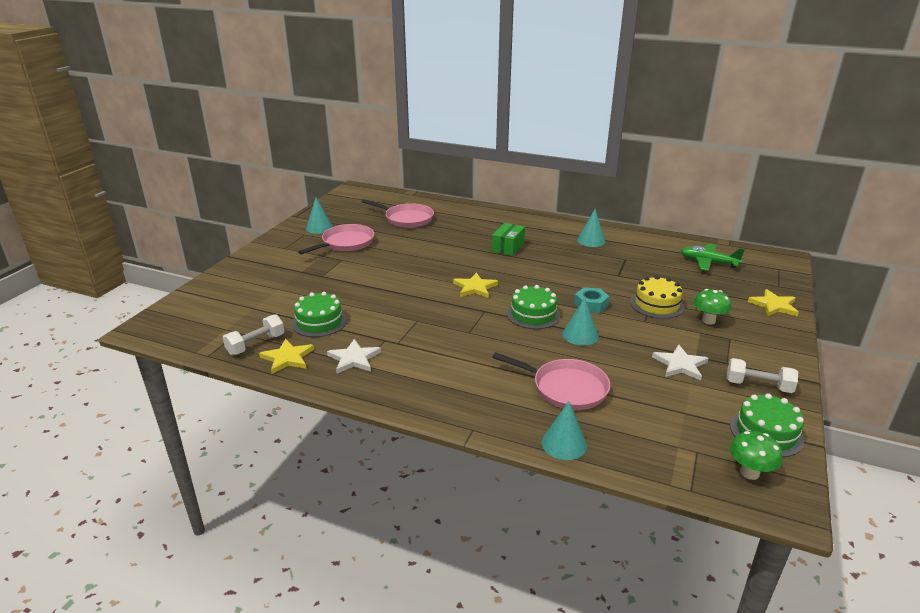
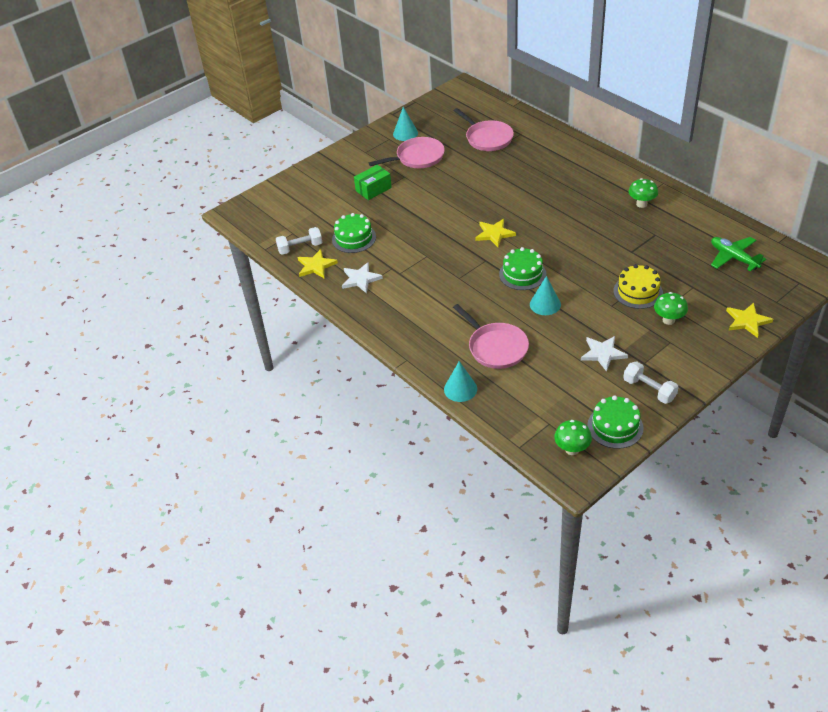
camera: 30 degrees right, 15 degrees up
green box [492,223,525,256] -> green box moved to [354,165,392,200]
turquoise nut [574,287,609,313] -> none
turquoise cone [577,209,606,247] -> green mushroom [628,178,658,208]

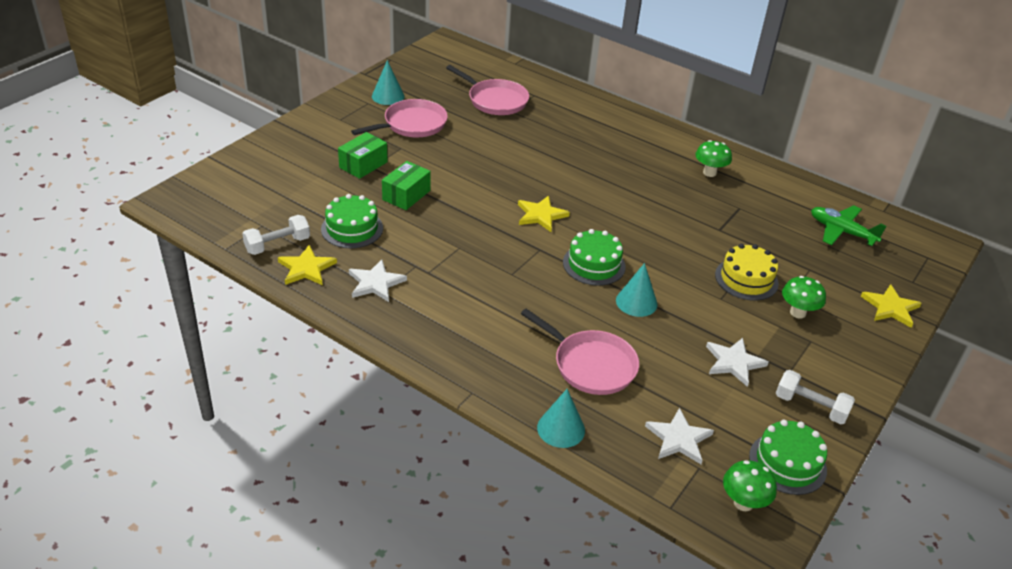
camera: 20 degrees left, 5 degrees down
none -> green box [382,161,431,210]
none -> white star [645,408,714,464]

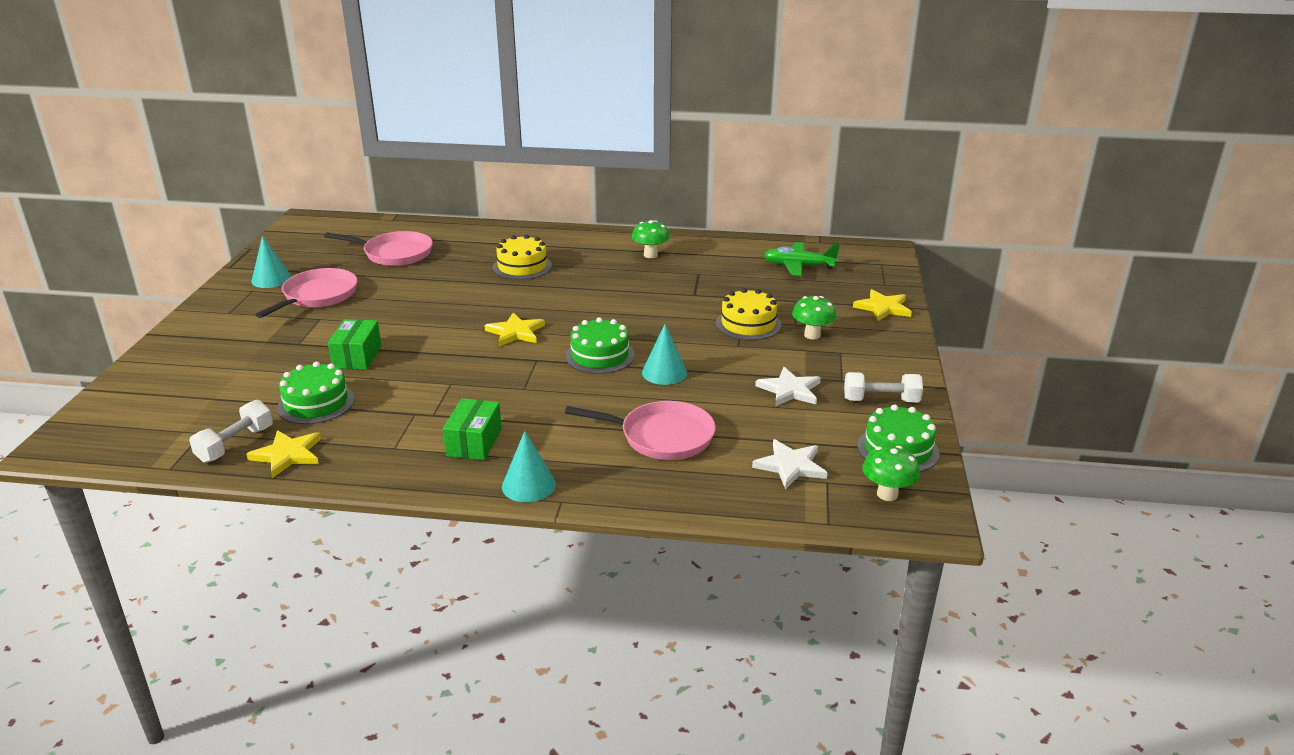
camera: 25 degrees left, 10 degrees down
green box [338,132,388,179] -> green box moved to [443,398,502,460]
white star [349,259,407,302] -> none
turquoise cone [537,389,585,448] -> turquoise cone moved to [502,431,556,502]
none -> yellow cake [493,235,552,280]

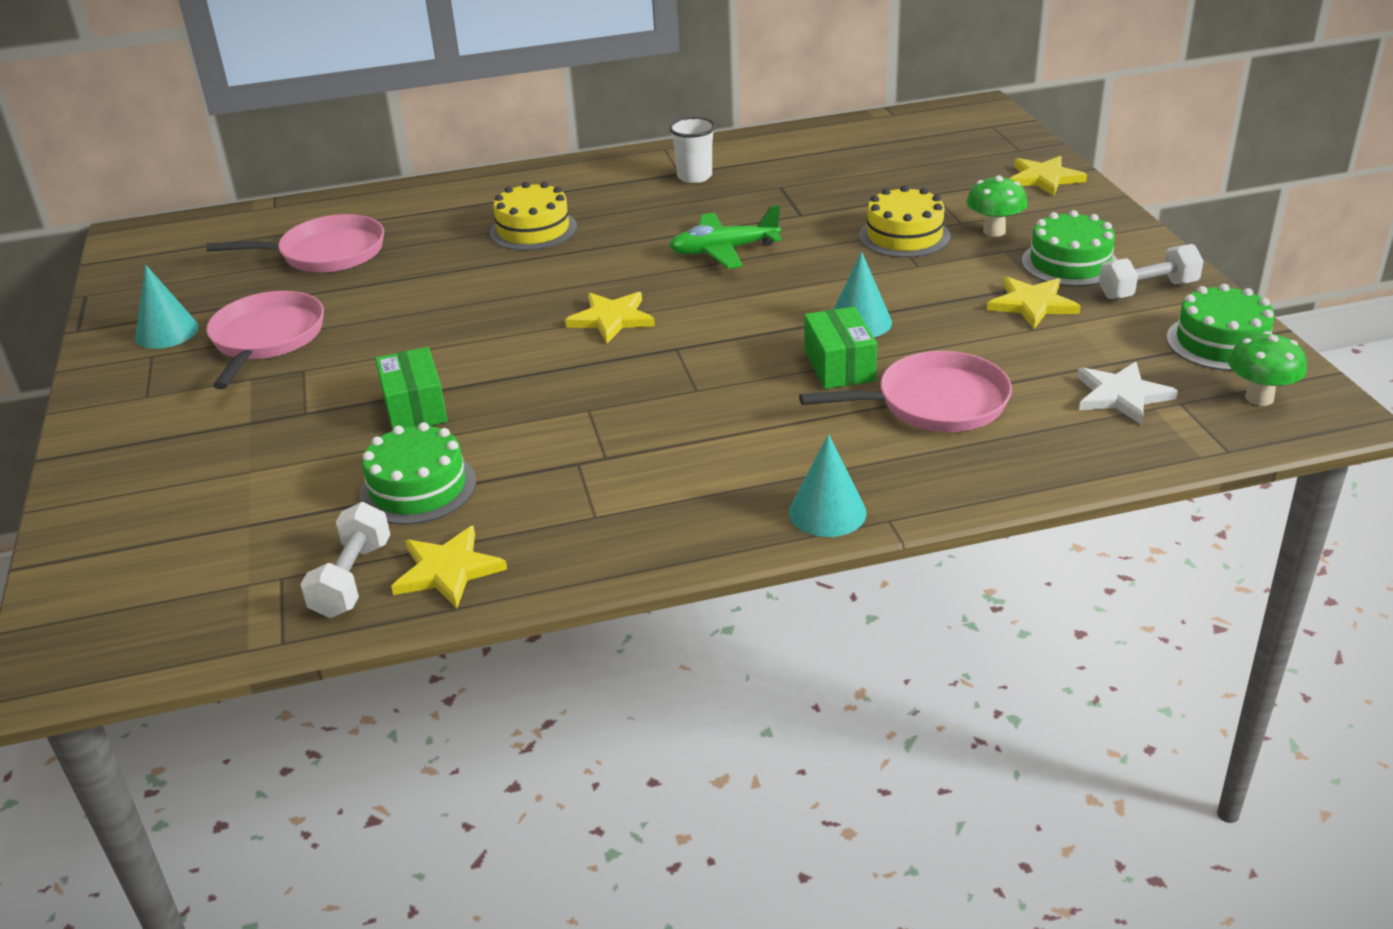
camera: 20 degrees left, 5 degrees up
green box [443,398,502,460] -> green box moved to [804,307,877,389]
green cake [565,317,635,374] -> green cake moved to [1022,210,1118,287]
green mushroom [632,220,670,258] -> white cup [669,117,716,183]
white star [755,367,821,406] -> yellow star [987,277,1081,329]
green plane [764,242,840,276] -> green plane moved to [669,205,782,269]

